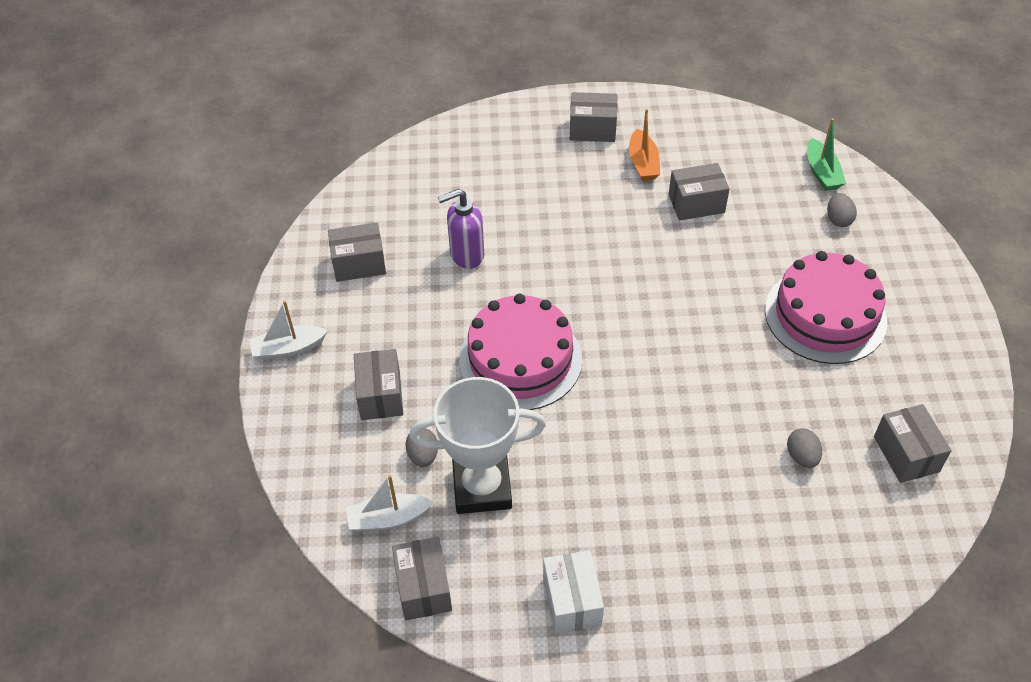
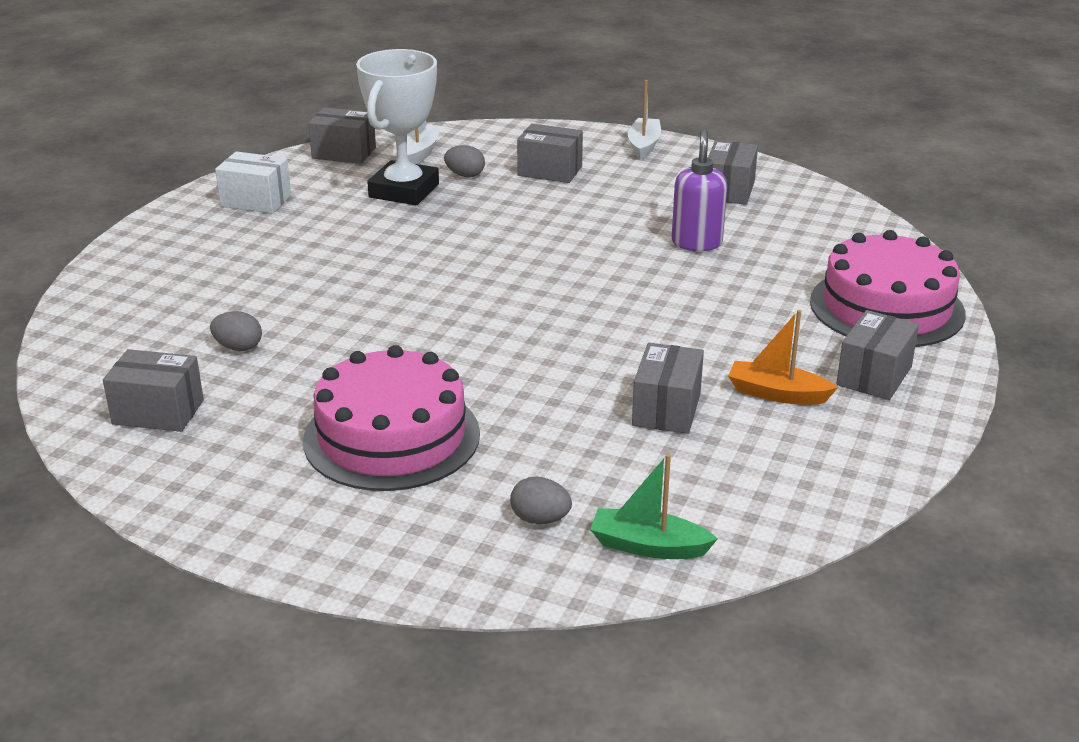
camera: 115 degrees right, 20 degrees down
pink cake [459,294,582,410] -> pink cake moved to [810,230,966,347]

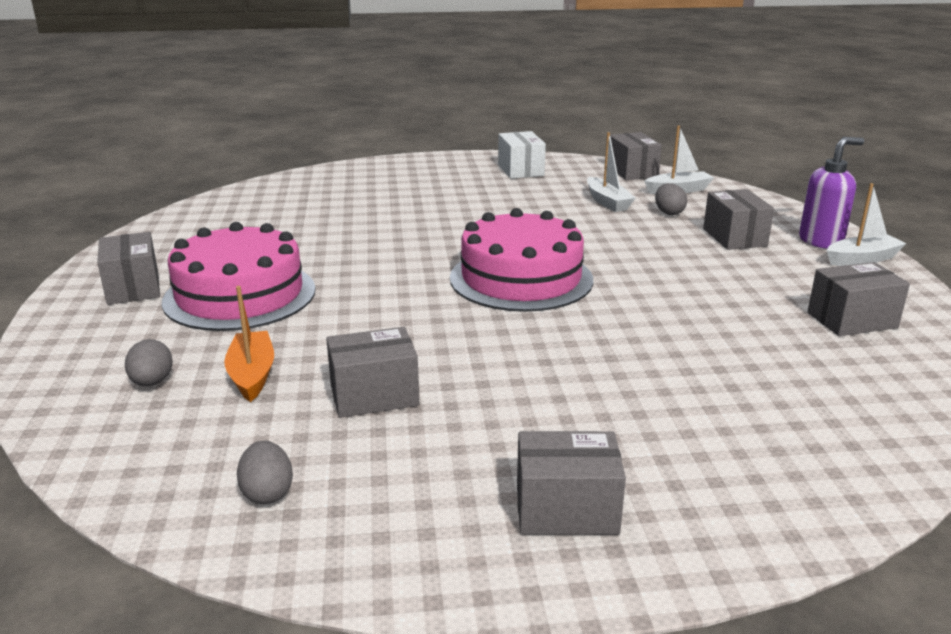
camera: 60 degrees right, 5 degrees down
grey box [103,349,204,432] -> grey box moved to [97,232,160,305]
grey egg [210,311,262,351] -> grey egg moved to [237,441,293,504]
white trophy [356,49,439,205] -> white boat [587,132,635,212]
green boat [590,454,718,559] -> none
purple soap dispenser [672,129,727,251] -> purple soap dispenser moved to [799,137,864,249]
orange boat [728,310,838,405] -> orange boat moved to [224,286,274,402]
pink cake [810,230,966,347] -> pink cake moved to [450,208,593,312]

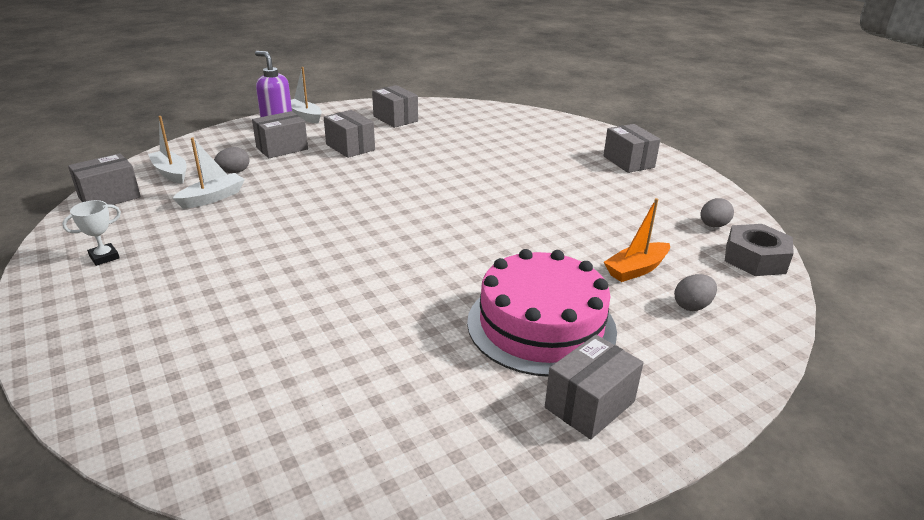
camera: 115 degrees left, 5 degrees up
grey box [326,327,419,418] -> grey box moved to [324,110,375,158]
pink cake [450,208,593,312] -> none
white box [498,131,546,179] -> white trophy [62,200,121,266]
none -> grey nut [725,224,794,276]

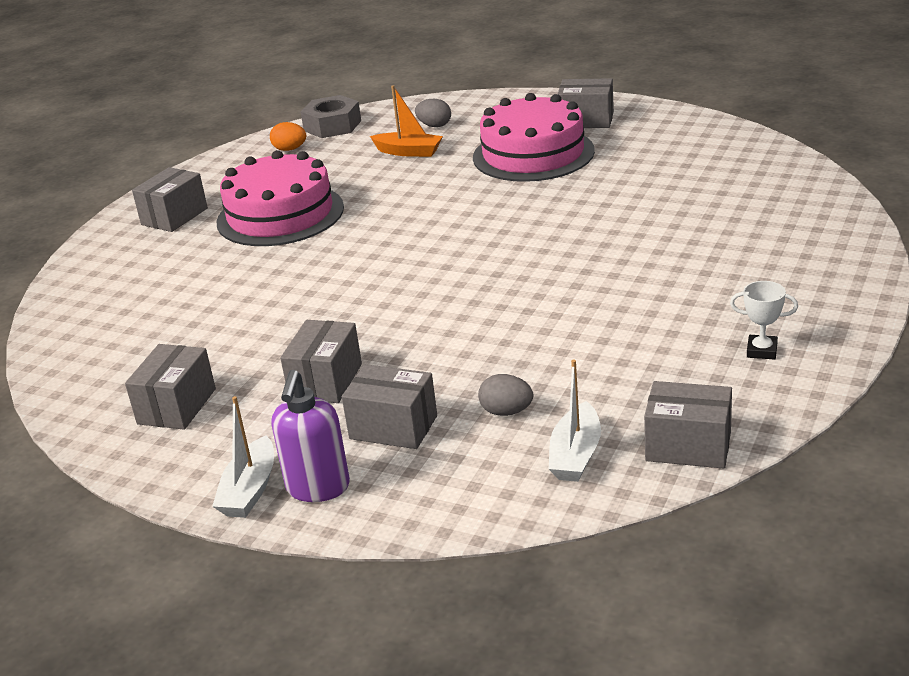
camera: 120 degrees left, 0 degrees up
white boat [173,138,245,209] -> none
grey egg [701,198,734,227] -> orange egg [270,122,306,151]
none -> pink cake [216,150,344,246]

